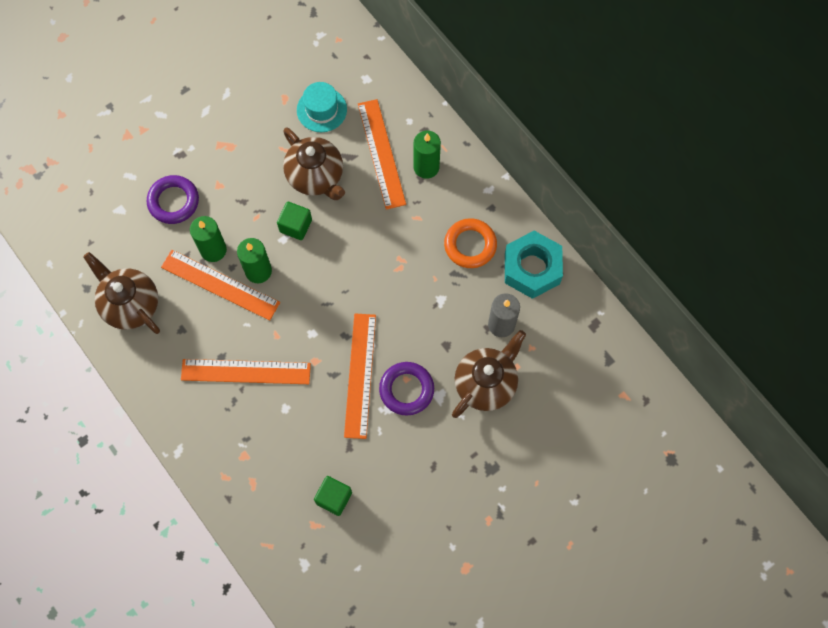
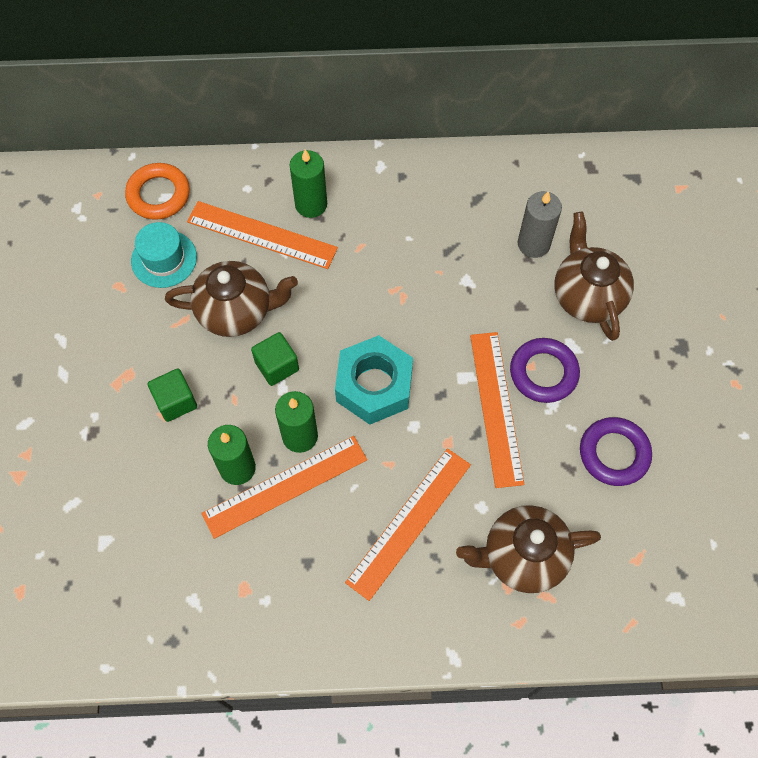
camera: 55 degrees left, 5 degrees down
brown teapot [83,252,160,334] -> brown teapot moved to [456,505,601,593]
purple ring [147,175,199,224] -> purple ring moved to [580,417,652,486]
green cube [314,476,352,516] -> green cube moved to [148,369,197,422]
orange ruler [344,313,376,439] -> orange ruler turned 45 degrees clockwise [470,332,524,488]
orange ring [444,218,497,268] -> orange ring moved to [125,163,190,220]
turquoise nut [505,231,563,299] -> turquoise nut moved to [335,335,413,425]

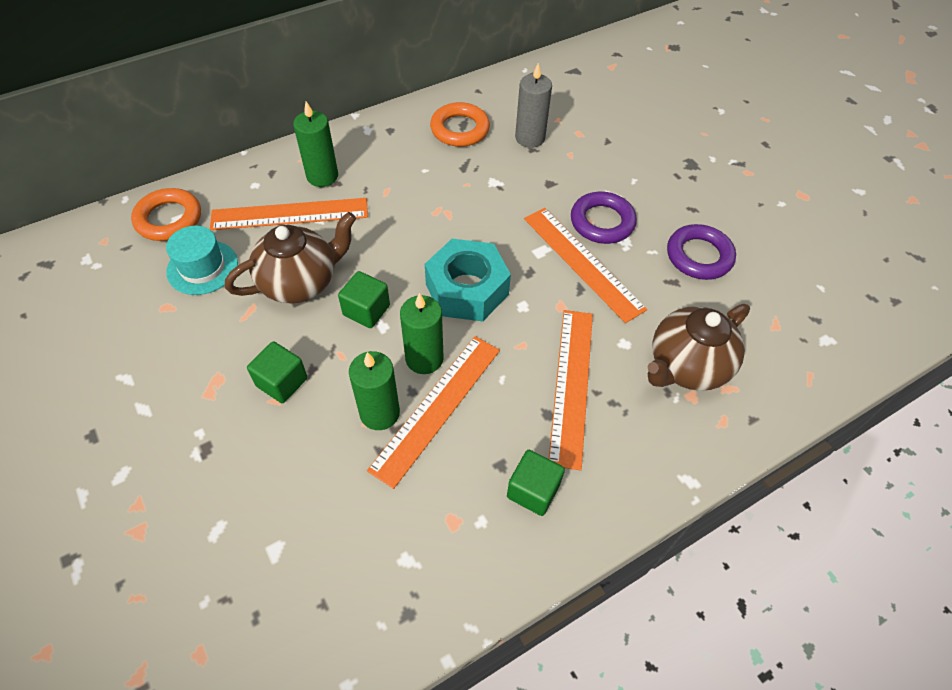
camera: 30 degrees left, 10 degrees down
brown teapot [554,212,634,341] -> none
none -> orange ring [430,102,490,147]
none -> green cube [507,450,565,516]

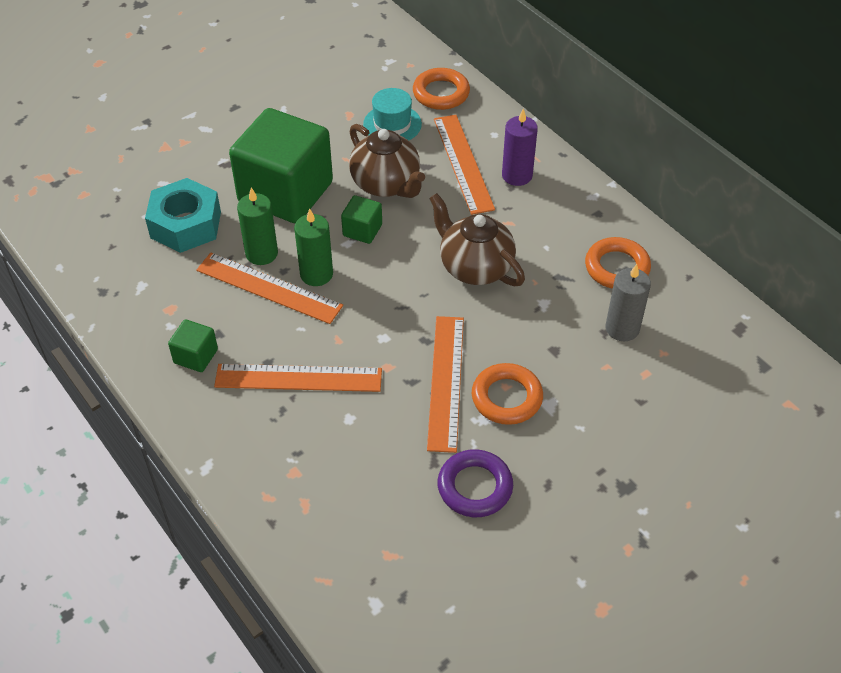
camera: 85 degrees right, 5 degrees down
green cube [247,341,307,403] -> green cube [229,108,333,223], size x2.38
green candle [293,101,338,187] -> purple candle [502,109,538,186]
turquoise nut [425,239,511,321] -> turquoise nut moved to [145,178,221,253]
orange ruler [524,208,647,323] -> orange ruler turned 45 degrees counterclockwise [427,316,464,453]
purple ring [571,192,637,244] -> orange ring [472,363,543,425]
brown teapot [647,304,750,391] -> brown teapot moved to [429,193,525,286]

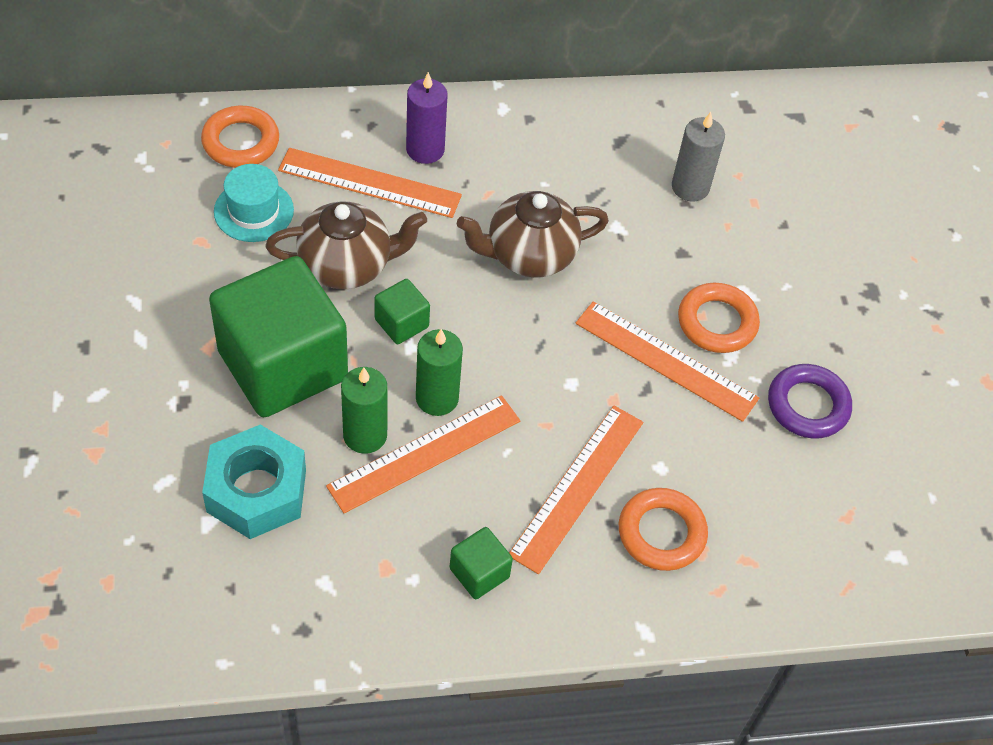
camera: 65 degrees left, 5 degrees up
orange ring [585,237,651,289] -> orange ring moved to [619,488,708,571]

